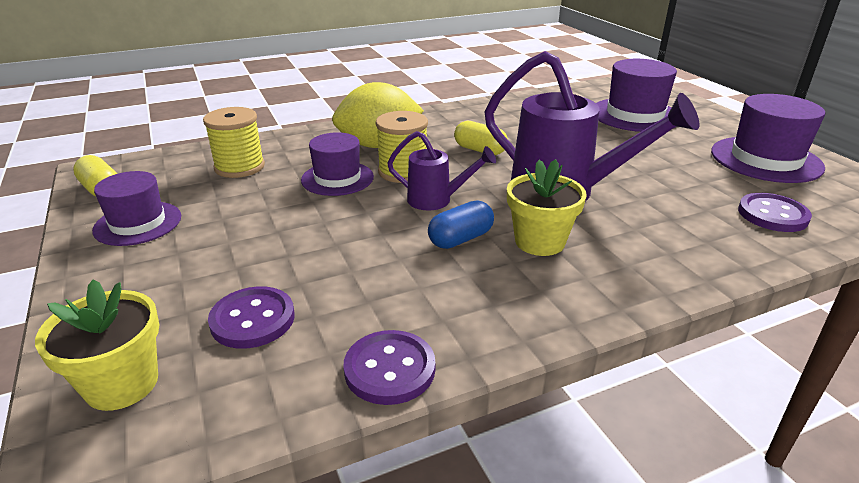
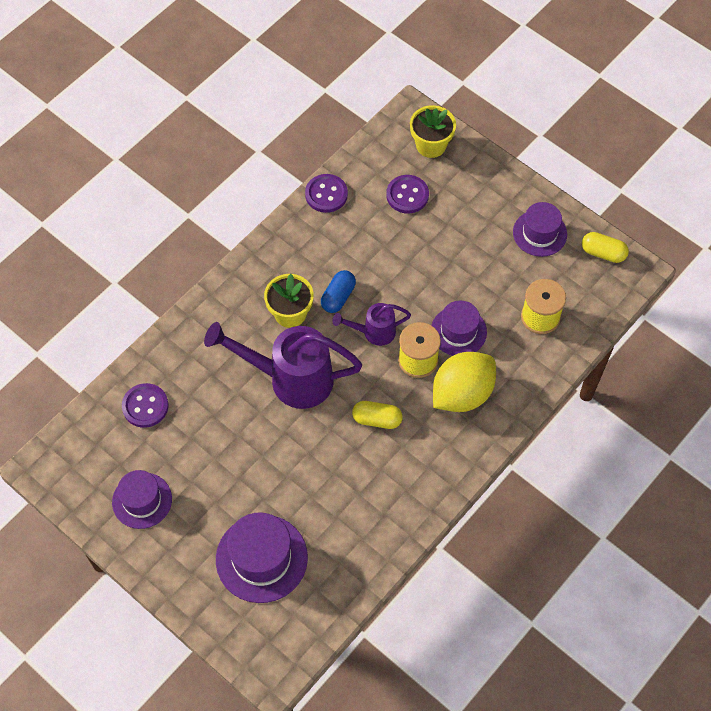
camera: 155 degrees right, 30 degrees up
purple hat [711,94,825,183] -> purple hat [112,470,172,529], size x0.66

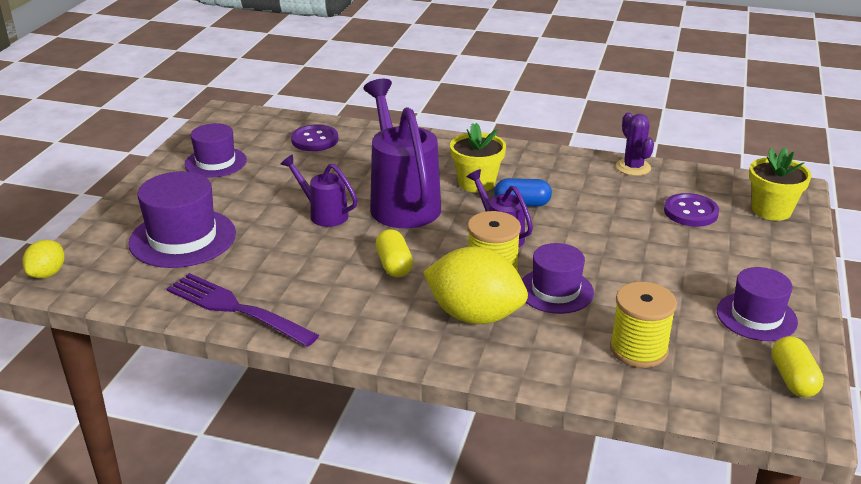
camera: 65 degrees right, 30 degrees down
purple button [305,174,348,213] -> purple cactus [616,112,654,176]
none -> yellow lemon [22,240,65,279]
none -> purple fork [166,273,319,347]
none -> purple watering can [281,154,357,227]

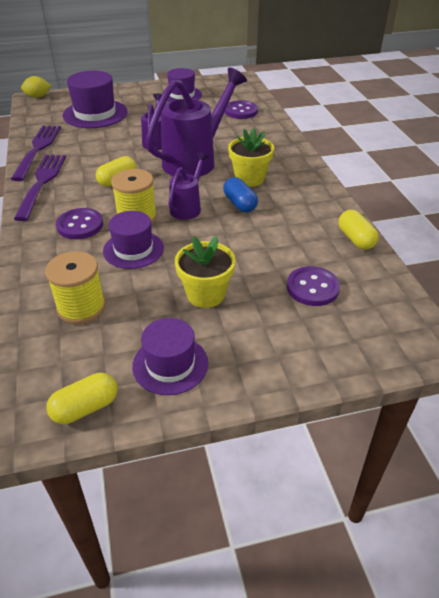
camera: 60 degrees right, 10 degrees up
yellow lemon [423,247,528,324] -> purple button [56,208,103,239]
purple cactus [616,112,654,176] -> yellow capsule [338,210,379,250]
yellow flower pot [749,148,812,221] -> yellow flower pot moved to [175,236,236,308]
none -> purple fork [14,155,66,221]

